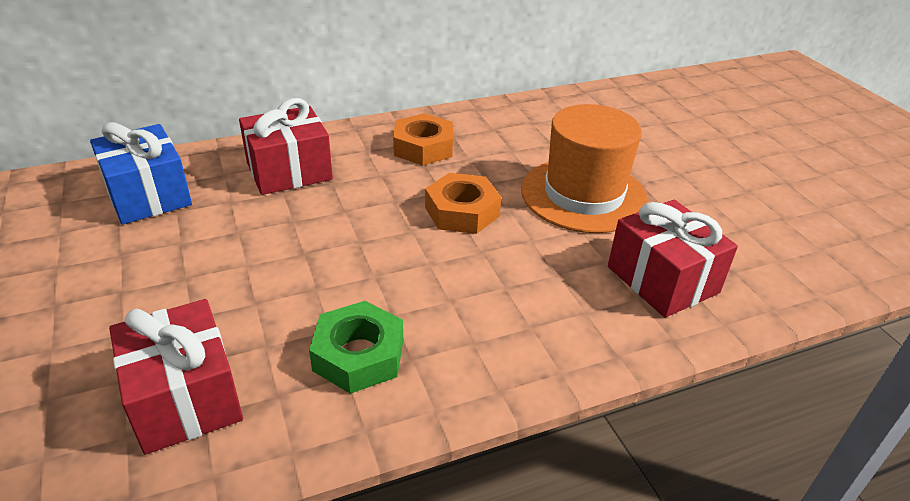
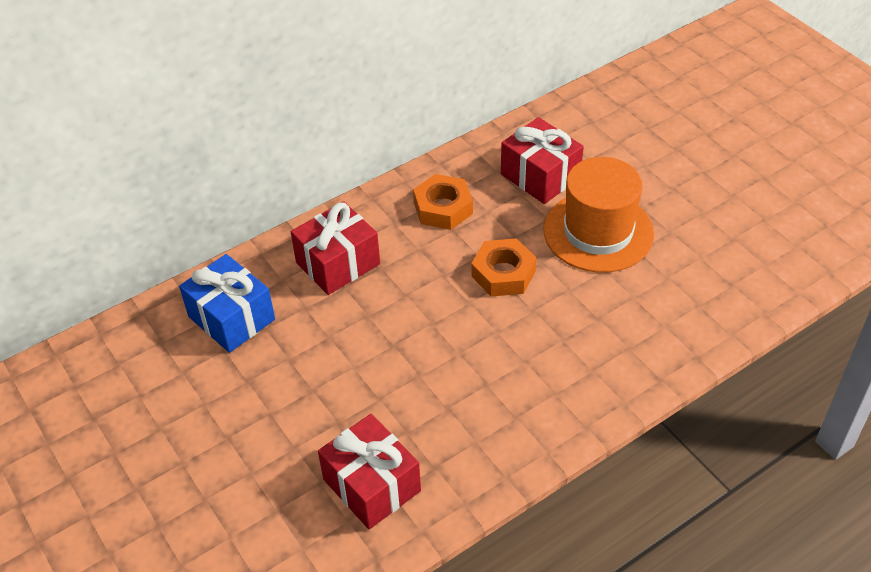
camera: 10 degrees left, 10 degrees up
green nut [309,301,403,394] -> none
red gift [608,200,738,318] -> red gift moved to [501,117,584,204]

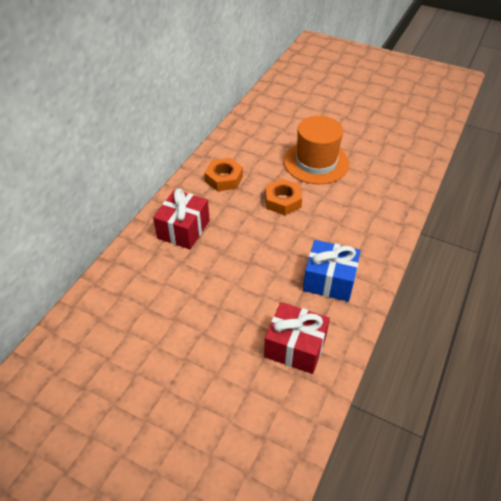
camera: 30 degrees left, 0 degrees up
blue gift [179,254,275,353] -> blue gift moved to [303,240,361,302]
red gift [501,117,584,204] -> none

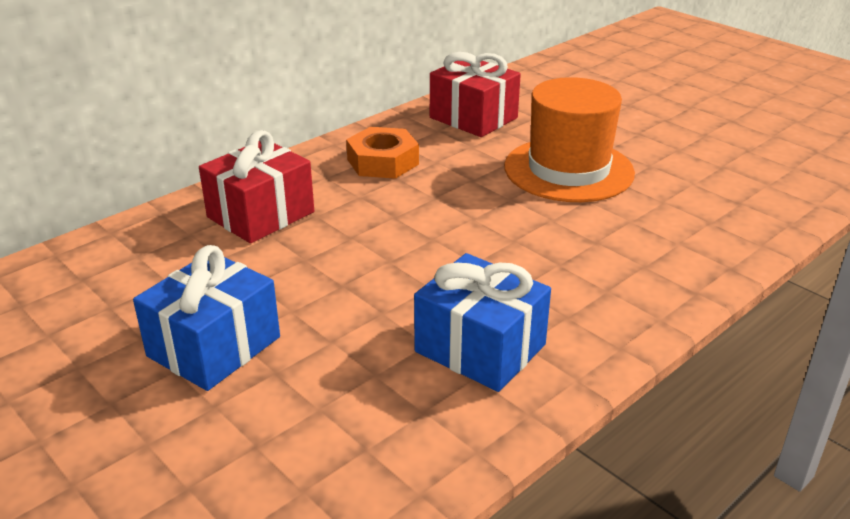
camera: 20 degrees right, 15 degrees down
red gift [264,302,330,374] -> red gift moved to [430,52,521,137]
orange nut [265,178,302,215] -> none
none -> blue gift [133,245,280,391]

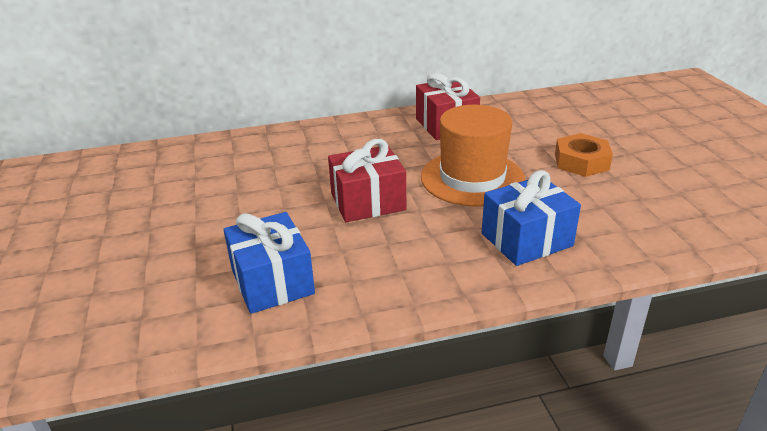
camera: 30 degrees right, 0 degrees up
blue gift [133,245,280,391] -> blue gift moved to [482,170,581,266]
red gift [199,130,314,243] -> red gift moved to [328,139,406,222]
orange nut [346,127,419,179] -> orange nut moved to [555,133,613,177]

